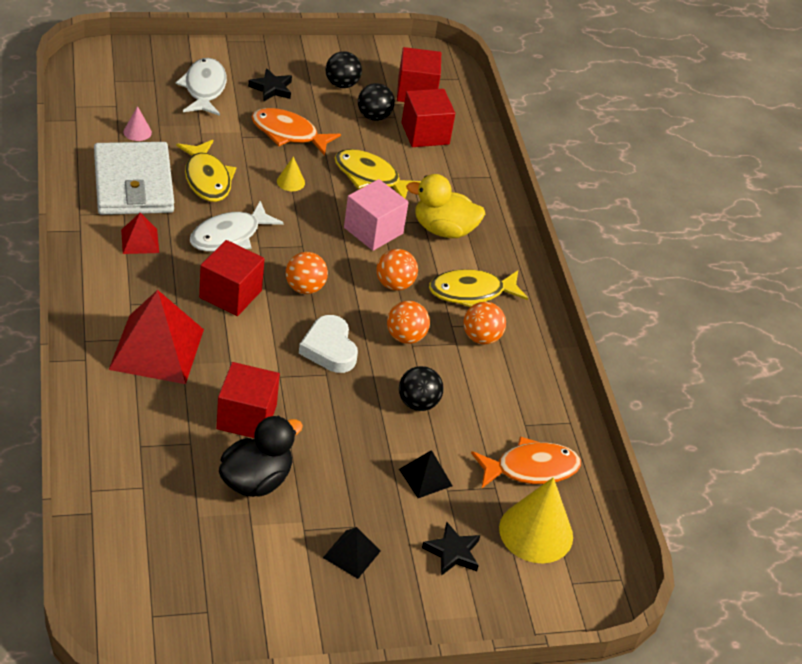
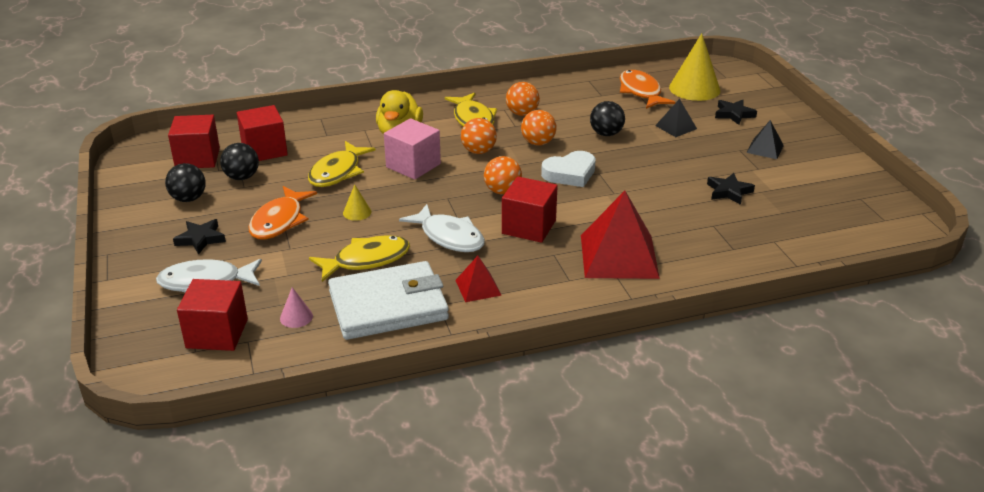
camera: 90 degrees left, 10 degrees down
red cube [216,362,280,438] -> red cube moved to [177,279,248,351]
black duck [219,416,303,497] -> black star [707,173,755,205]

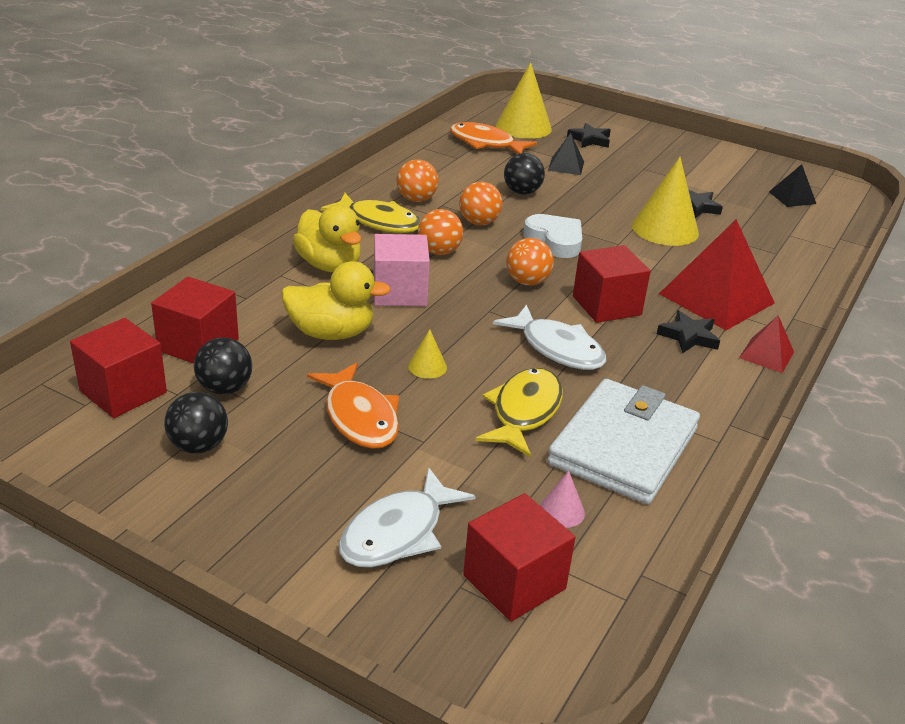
camera: 45 degrees left, 0 degrees up
black star [173,219,226,255] -> black star moved to [657,310,720,353]
yellow fish [308,141,375,187] -> yellow duck [281,261,391,340]
white fish [399,204,485,252] -> white fish turned 45 degrees clockwise [493,304,606,370]
red pyramid [455,256,502,302] -> red pyramid moved to [739,315,794,373]
white heart [541,151,596,187] -> white heart turned 60 degrees counterclockwise [523,214,582,258]
black pyramid [746,120,784,159] -> black pyramid moved to [769,164,816,207]
none -> yellow cone [632,157,699,246]

